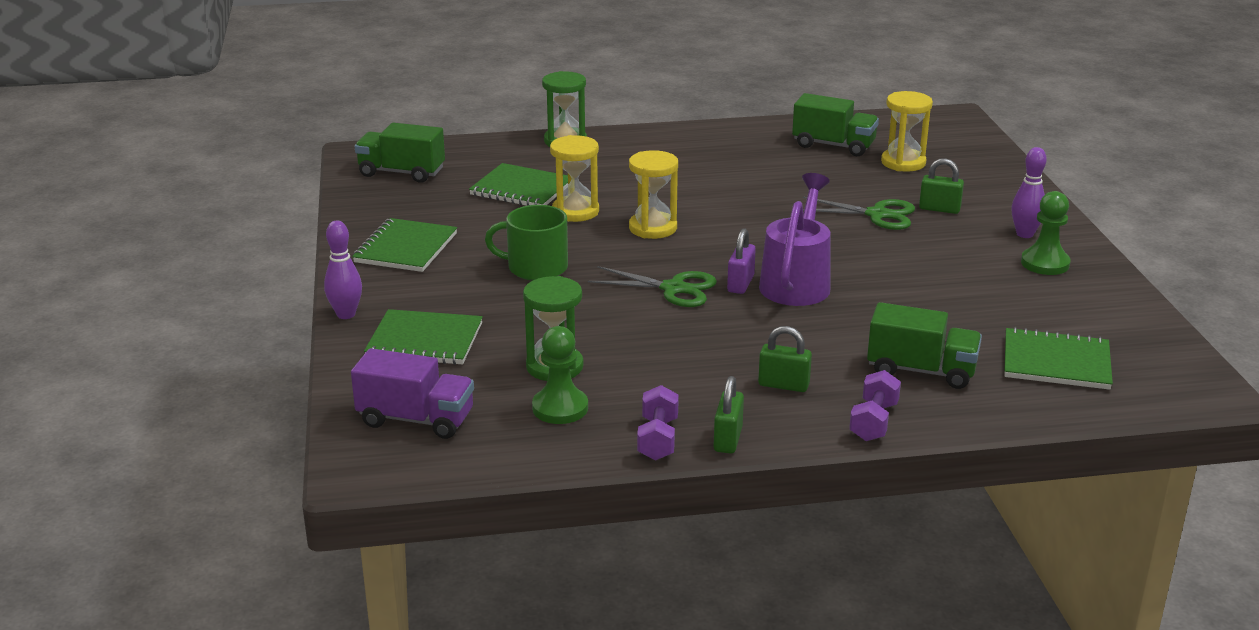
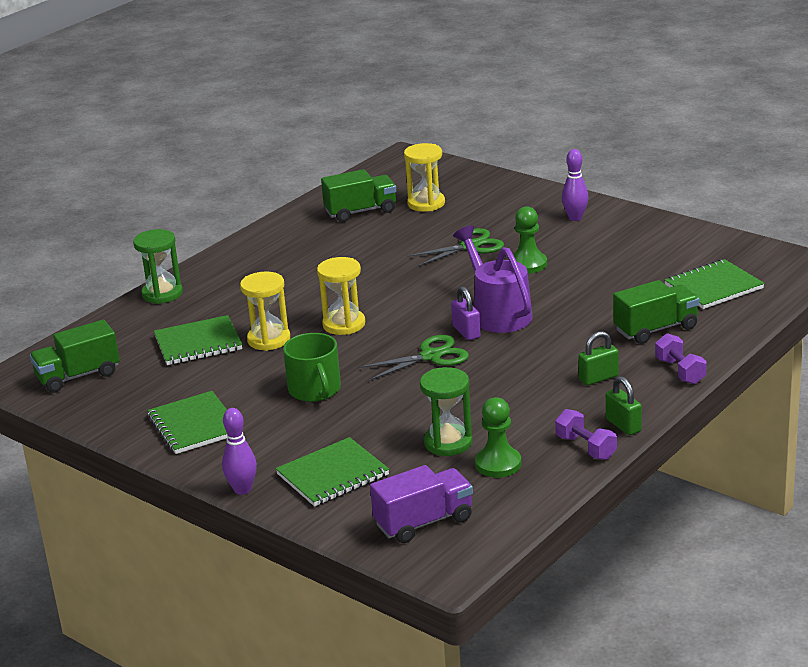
camera: 40 degrees left, 0 degrees up
green mug [485,205,568,281] -> green mug turned 75 degrees counterclockwise [283,333,341,402]
green padlock [919,158,964,214] -> none
green pawn [1021,191,1071,275] -> green pawn moved to [513,206,547,273]

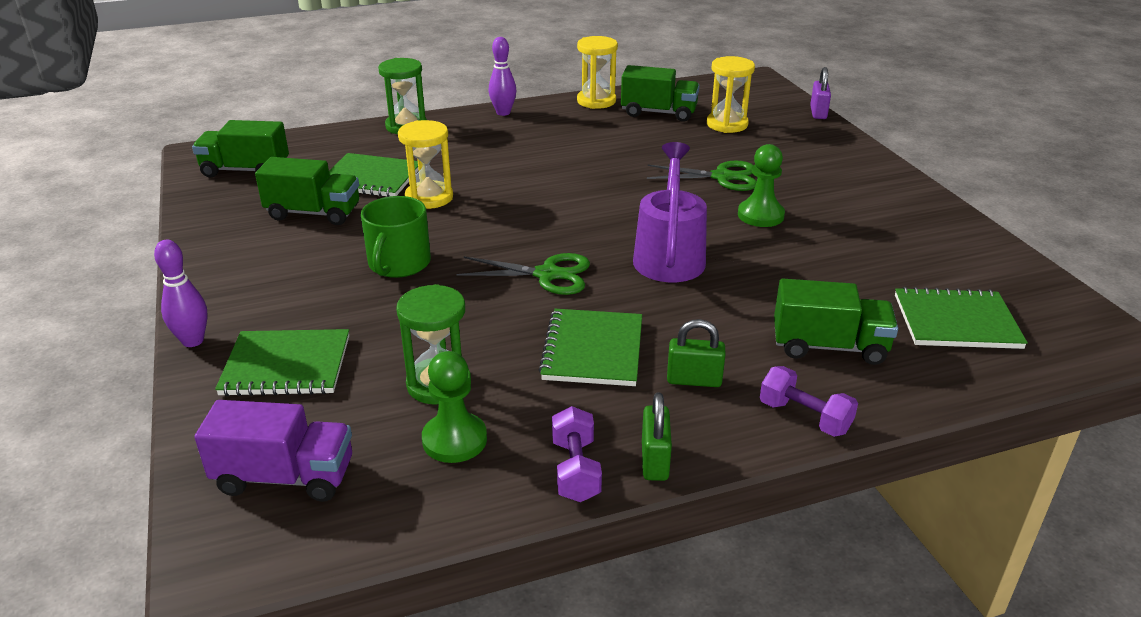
camera: 30 degrees right, 5 degrees up
green notebook [147,391,228,454] -> green notebook moved to [538,309,642,386]
yellow hourglass [317,257,365,335] -> yellow hourglass moved to [577,36,618,109]
purple padlock [451,286,481,340] -> purple padlock moved to [810,67,831,119]
purple bowling pin [562,149,589,221] -> purple bowling pin moved to [489,37,516,116]
purple dumbbell [655,333,707,384] -> purple dumbbell turned 60 degrees counterclockwise [760,366,858,437]
none -> green truck [255,157,359,225]

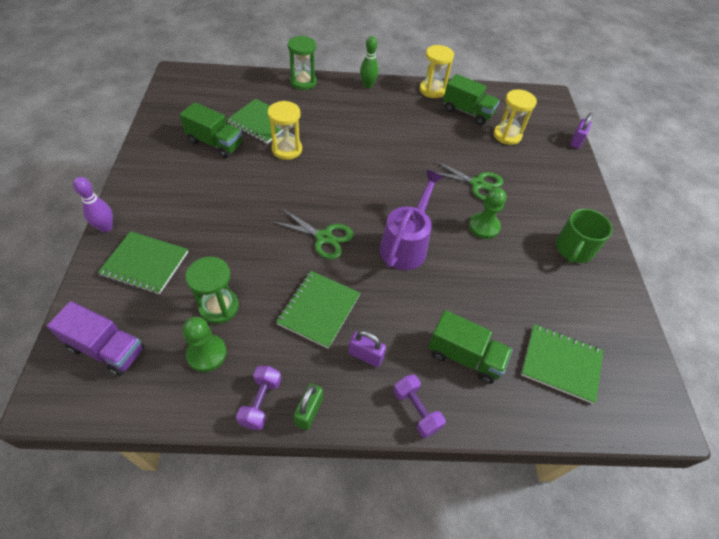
camera: 15 degrees right, 20 degrees up
green truck [192,120,289,177] -> none
green mug [361,196,431,278] -> green mug moved to [556,209,612,263]
purple bowling pin [489,37,516,116] -> green bowling pin [360,36,379,88]
green padlock [667,319,726,387] -> purple padlock [349,331,386,367]

